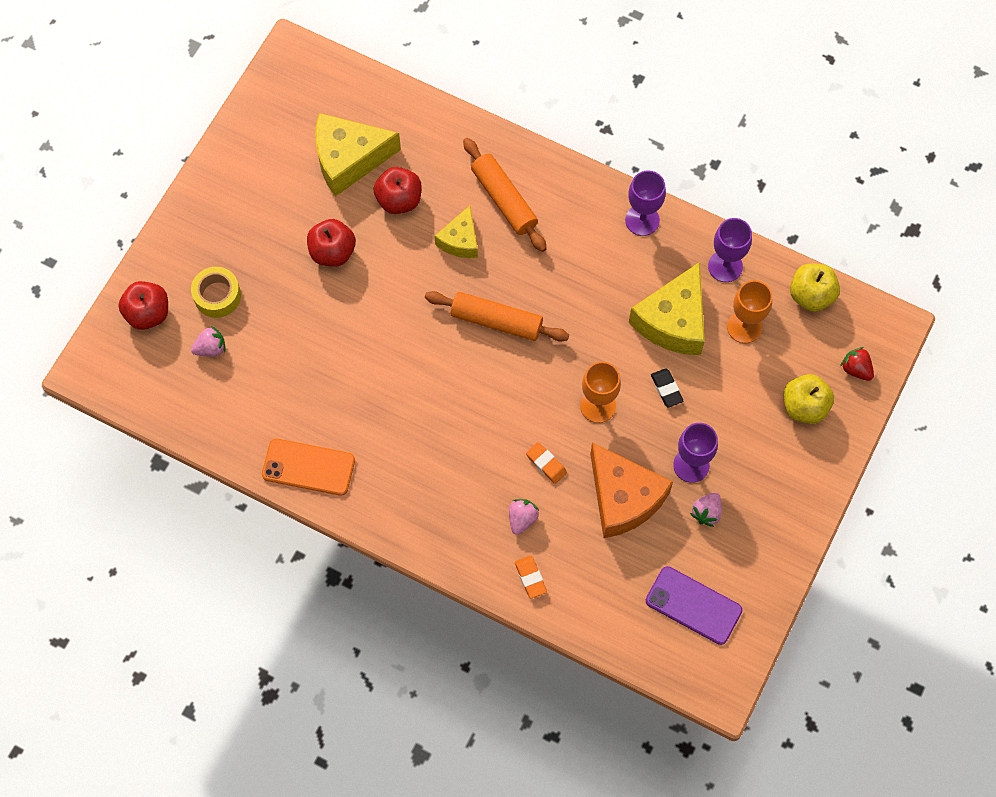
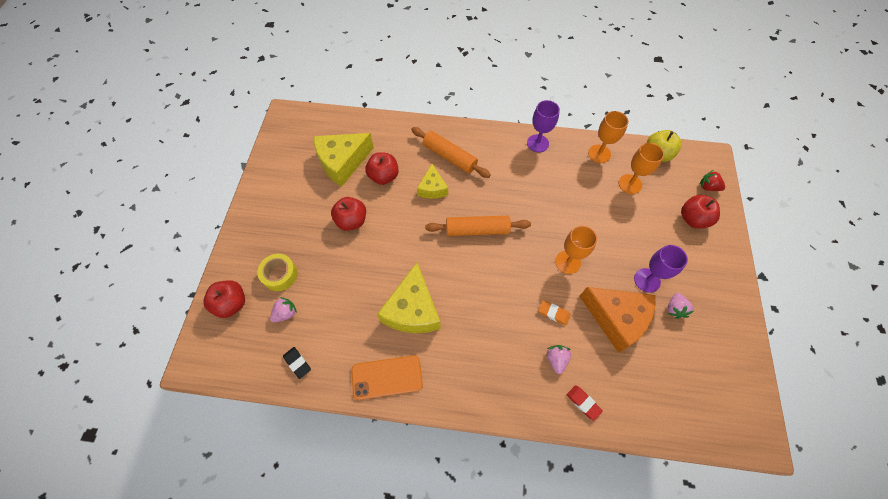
camera: 20 degrees left, 5 degrees down
orange eraser [515,555,547,599] -> red eraser [567,385,603,421]
yellow cheese [629,262,705,355] -> yellow cheese moved to [377,262,441,333]
purple phone [646,566,742,645] -> none
black eraser [651,368,683,407] -> black eraser moved to [283,347,311,379]
purple goblet [708,218,752,282] -> orange goblet [588,111,629,163]
yellow apple [783,374,834,424] -> red apple [681,195,720,228]

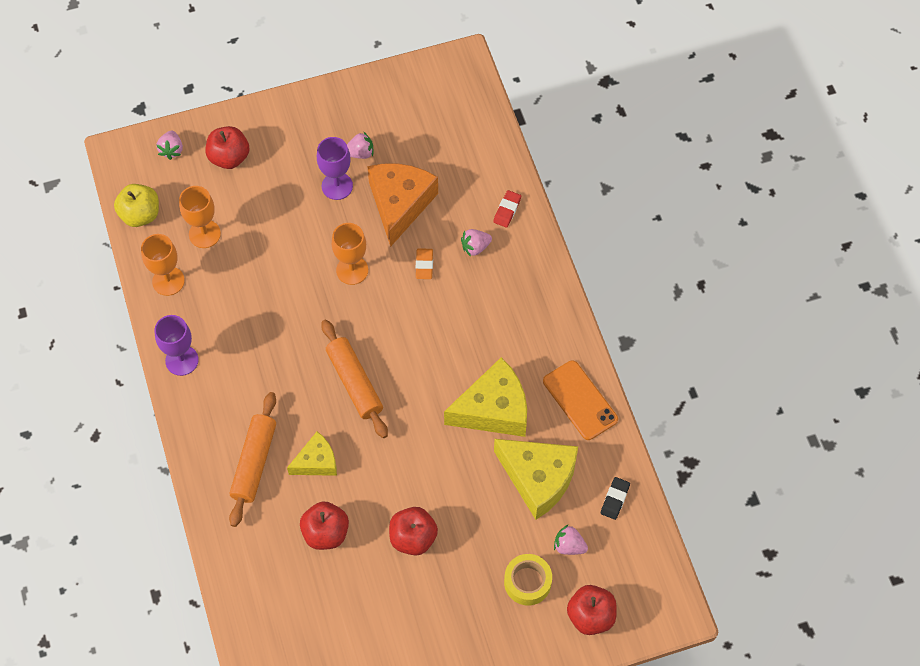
camera: 115 degrees left, 0 degrees up
yellow cheese [314,133,374,187] -> yellow cheese moved to [494,439,578,520]
red strawberry [700,170,725,191] -> pink strawberry [156,131,183,160]

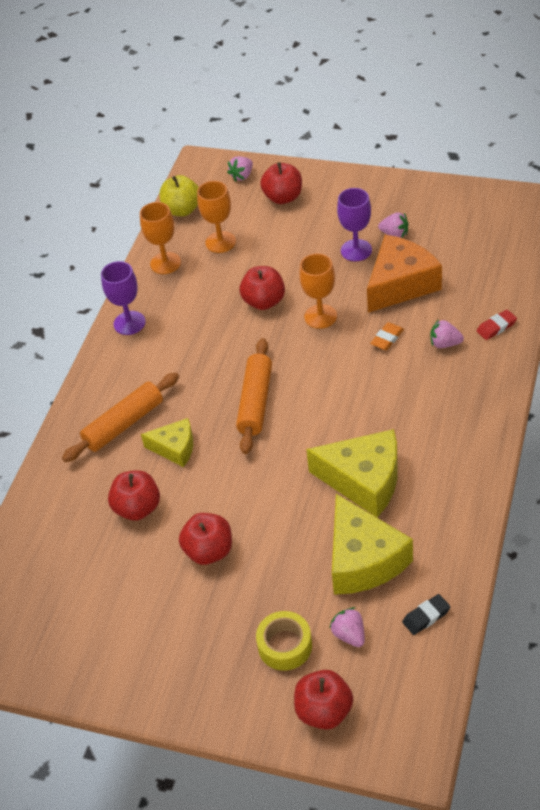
camera: 40 degrees right, 15 degrees down
orange phone [543,360,618,440] -> none
none -> red apple [240,266,285,310]

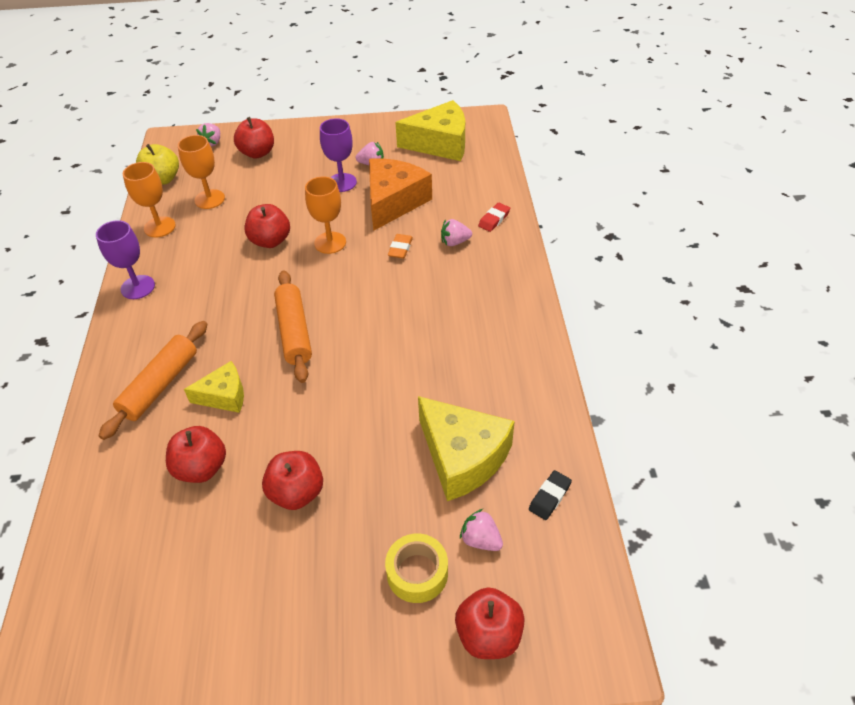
camera: 25 degrees left, 0 degrees up
yellow cheese [306,429,398,518] -> yellow cheese moved to [395,100,465,161]

